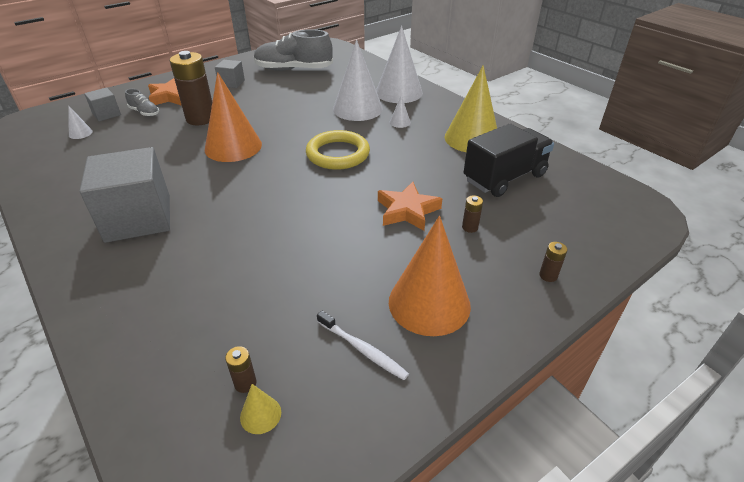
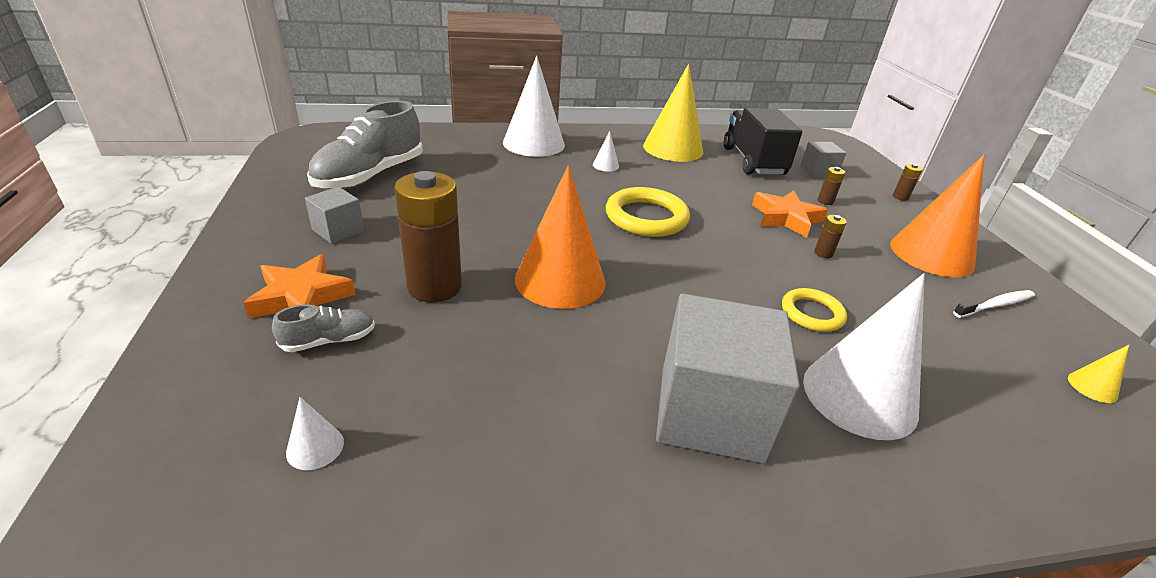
camera: 65 degrees left, 5 degrees down
grey cube [84,87,121,121] -> grey cube moved to [800,142,846,178]
brown battery [225,346,256,393] -> brown battery moved to [814,215,847,258]
white cone [333,40,383,121] -> white cone moved to [803,273,925,440]
none -> yellow ring [782,288,847,332]

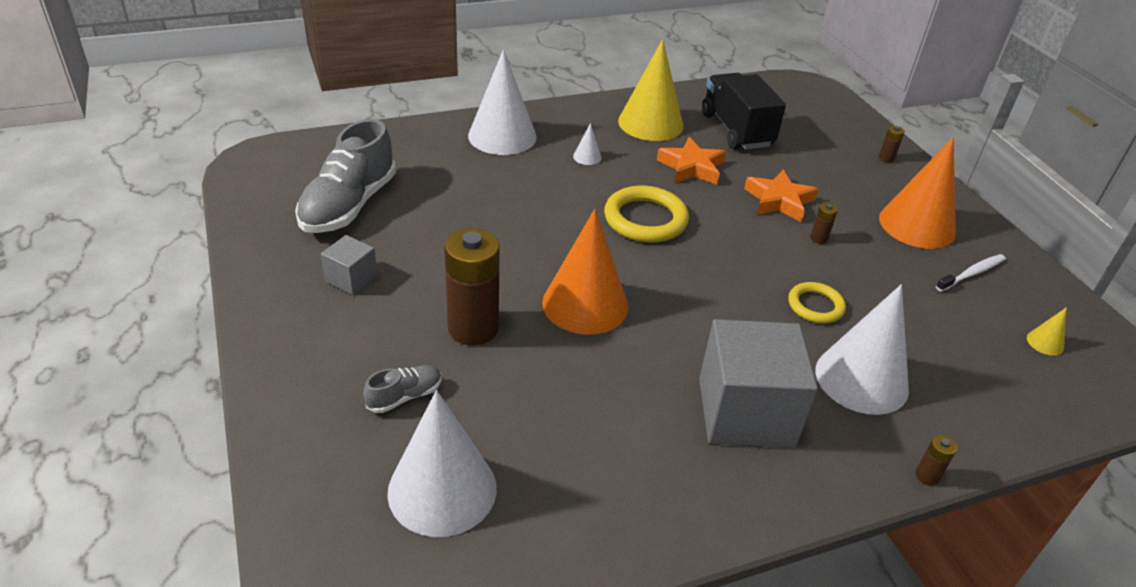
camera: 10 degrees left, 5 degrees up
orange star [243,254,356,318] -> orange star moved to [657,137,726,185]
white cone [286,397,344,470] -> white cone [387,390,497,537], size x2.45
grey cube [800,142,846,178] -> none
brown battery [818,167,845,205] -> brown battery moved to [915,435,957,486]

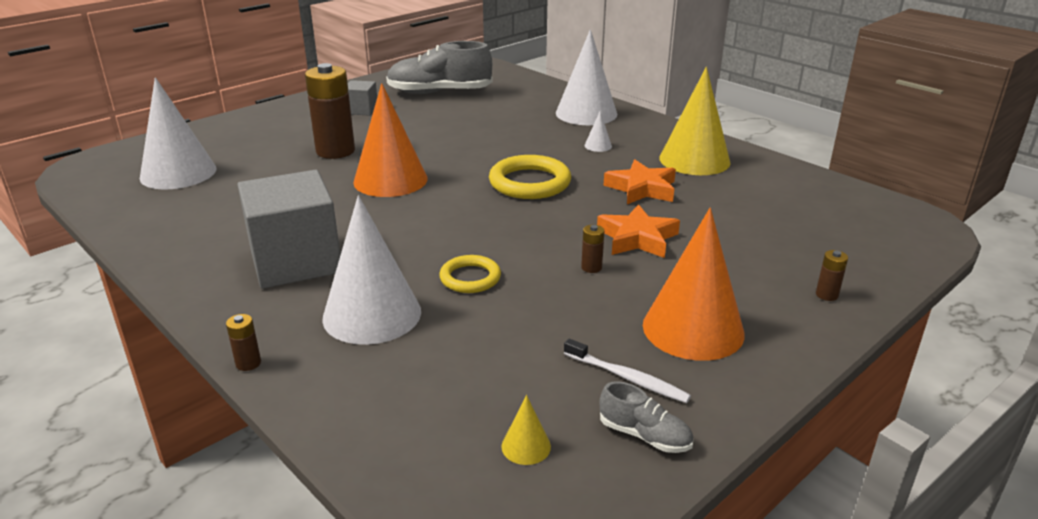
camera: 70 degrees right, 10 degrees down
grey shoe [363,365,442,413] -> grey shoe moved to [600,381,693,453]
black truck [702,73,786,149] -> none

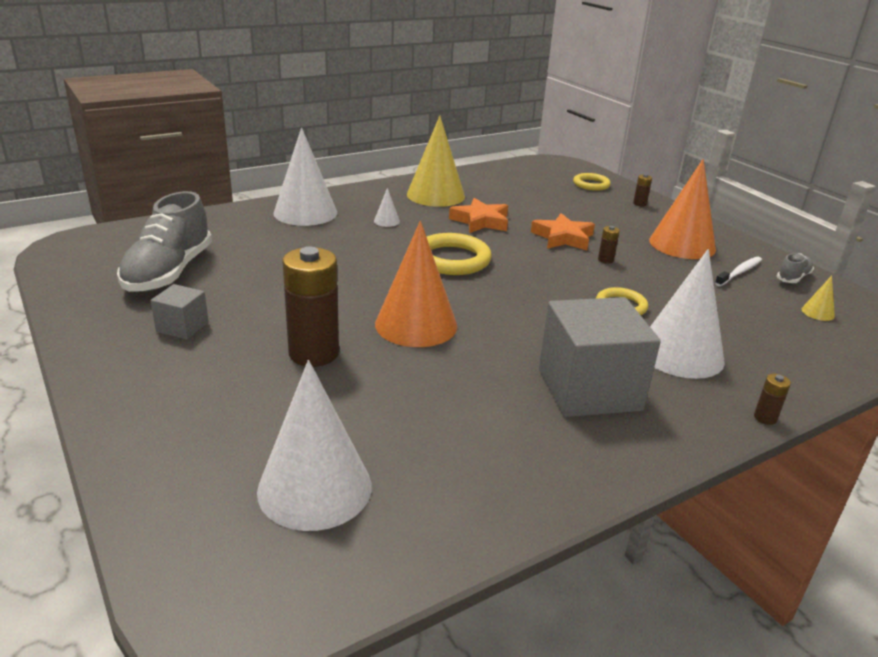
camera: 80 degrees left, 0 degrees up
none -> yellow ring [573,173,611,191]

